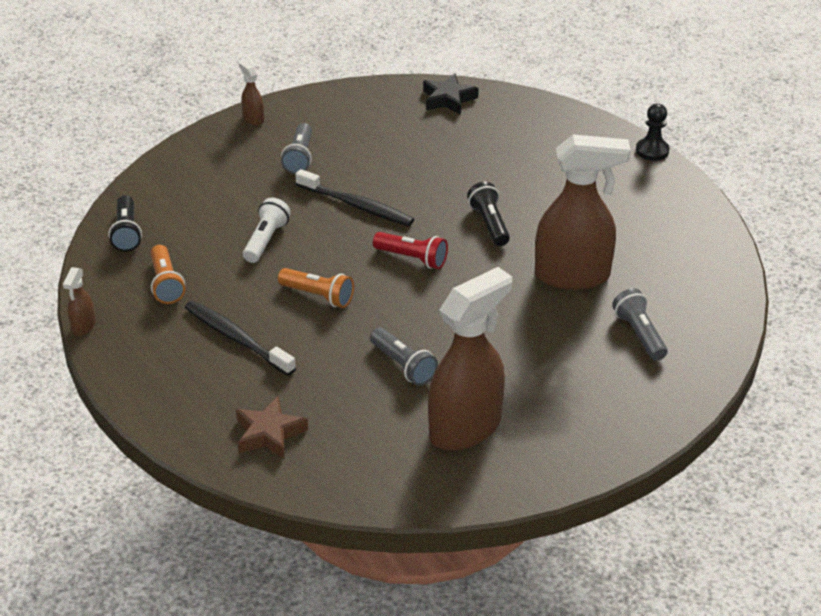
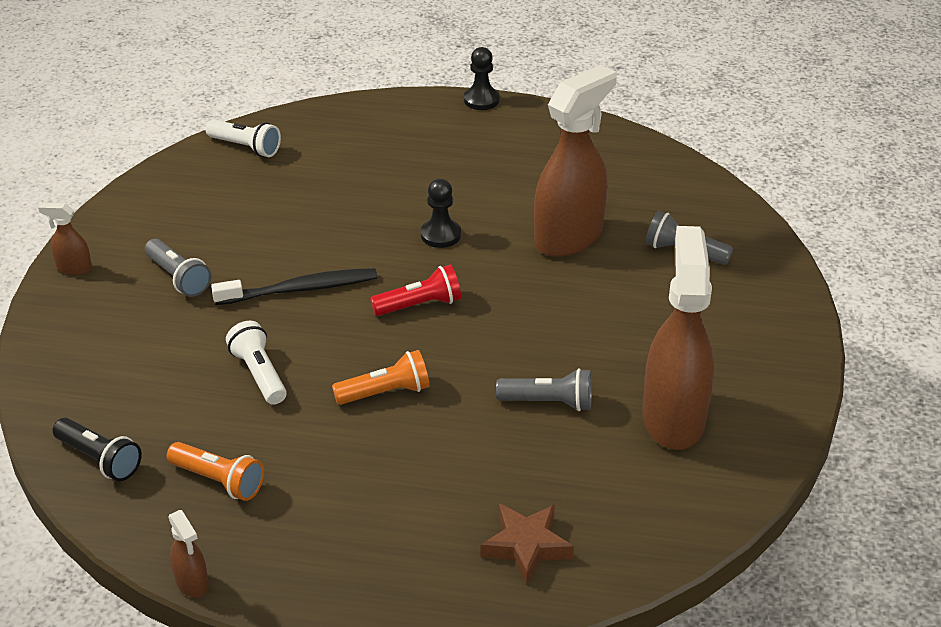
camera: 45 degrees left, 0 degrees up
black toothbrush [185,301,296,376] -> none
black star [423,74,479,115] -> white flashlight [206,119,281,157]
black flashlight [467,182,510,246] -> black pawn [421,179,461,248]

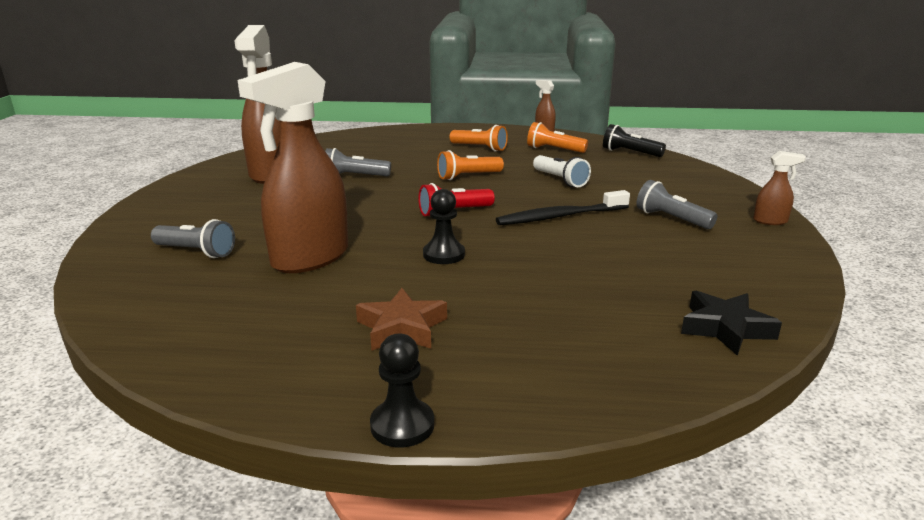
camera: 175 degrees right, 15 degrees down
white flashlight [206,119,281,157] -> black star [681,291,782,356]
brown star [481,504,574,584] -> brown star moved to [356,288,447,351]
none -> orange flashlight [449,125,508,151]

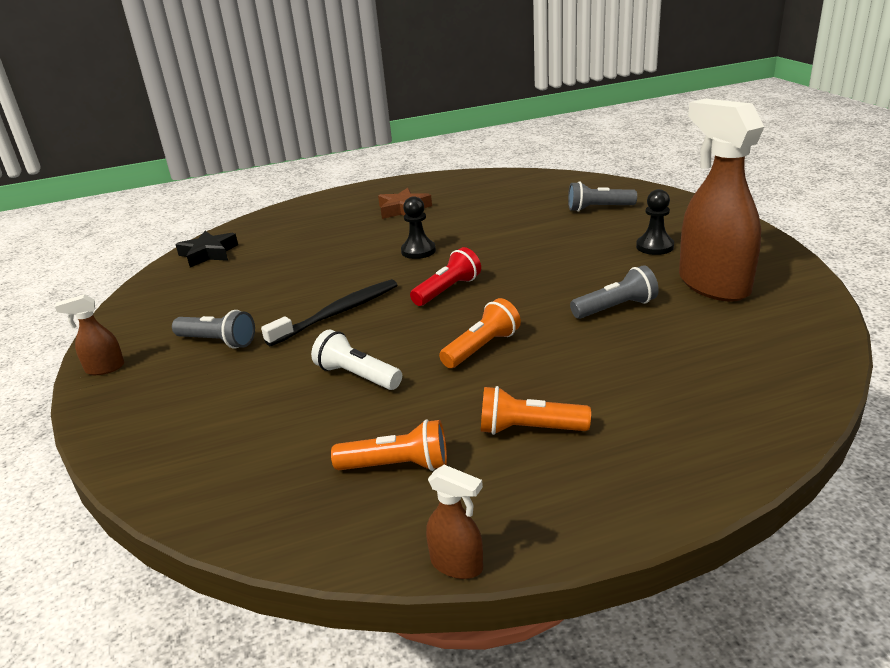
camera: 160 degrees right, 5 degrees up
brown spray bottle [238,62,348,273] -> none
black pawn [370,334,434,447] -> black pawn moved to [636,189,674,255]
black flashlight [603,124,666,157] -> none

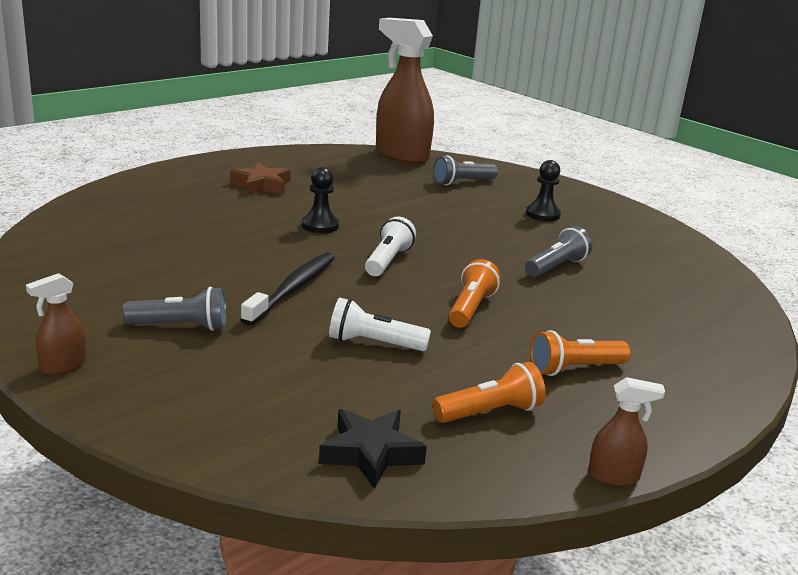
camera: 30 degrees left, 5 degrees down
black star [175,231,238,268] -> black star moved to [319,409,427,489]
red flashlight [410,247,481,306] -> white flashlight [365,216,416,276]
brown spray bottle [679,99,764,302] -> brown spray bottle moved to [376,18,434,164]

